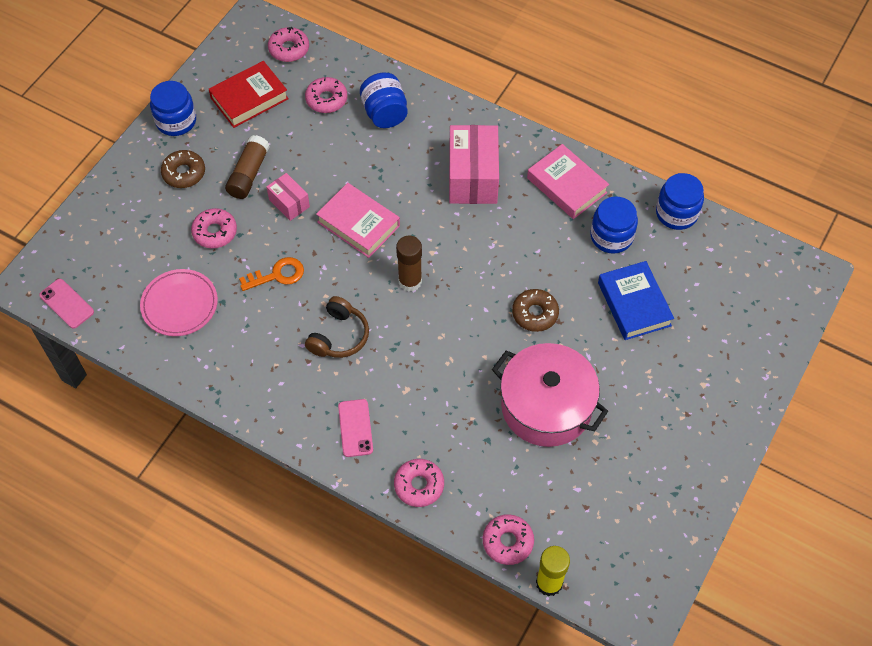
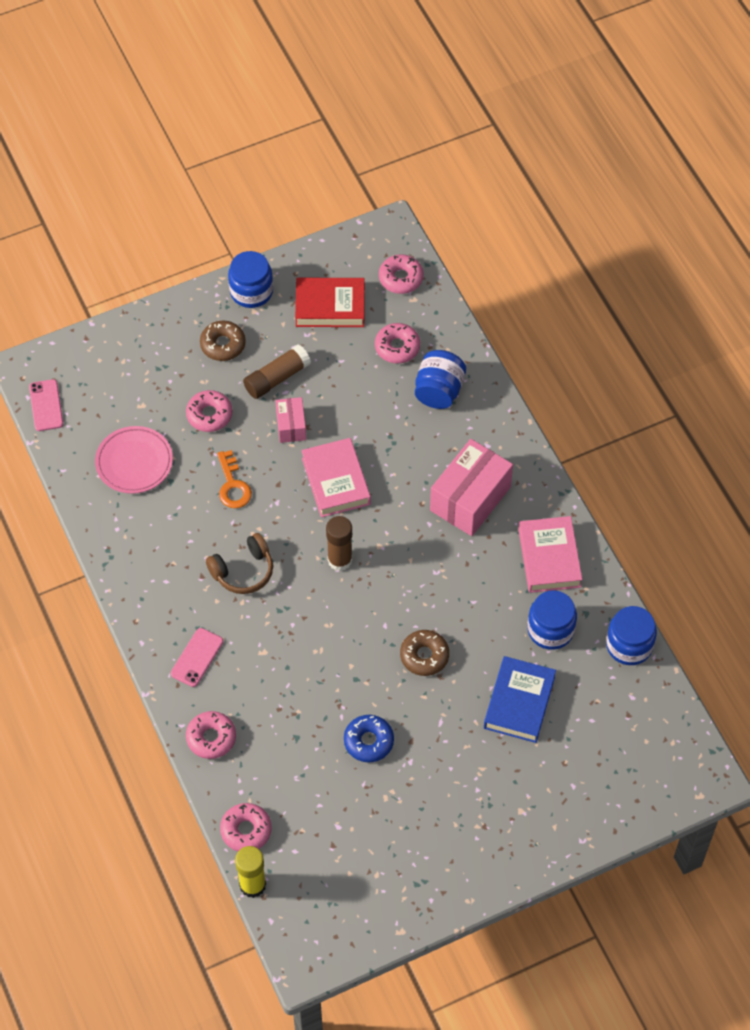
camera: 35 degrees right, 0 degrees up
orange key [239,257,304,291] -> orange key turned 60 degrees clockwise [217,450,252,508]
pink pot [492,343,608,447] -> blue donut [344,715,394,763]

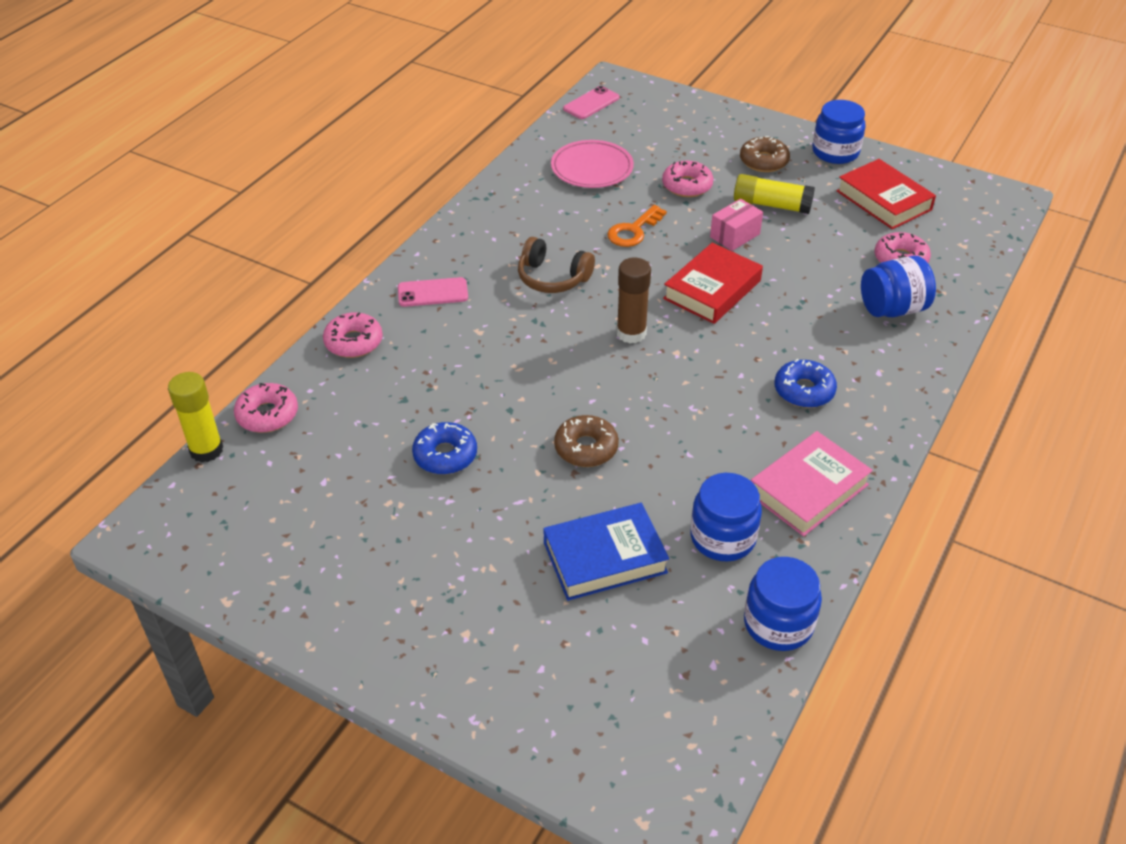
camera: 55 degrees right, 15 degrees down
brown glue stick [243,345,311,399] -> yellow glue stick [734,174,815,214]
pink book [301,438,371,517] -> red book [663,243,763,324]
pink donut [379,254,424,294] -> none
pink box [430,439,513,536] -> blue donut [775,359,837,408]

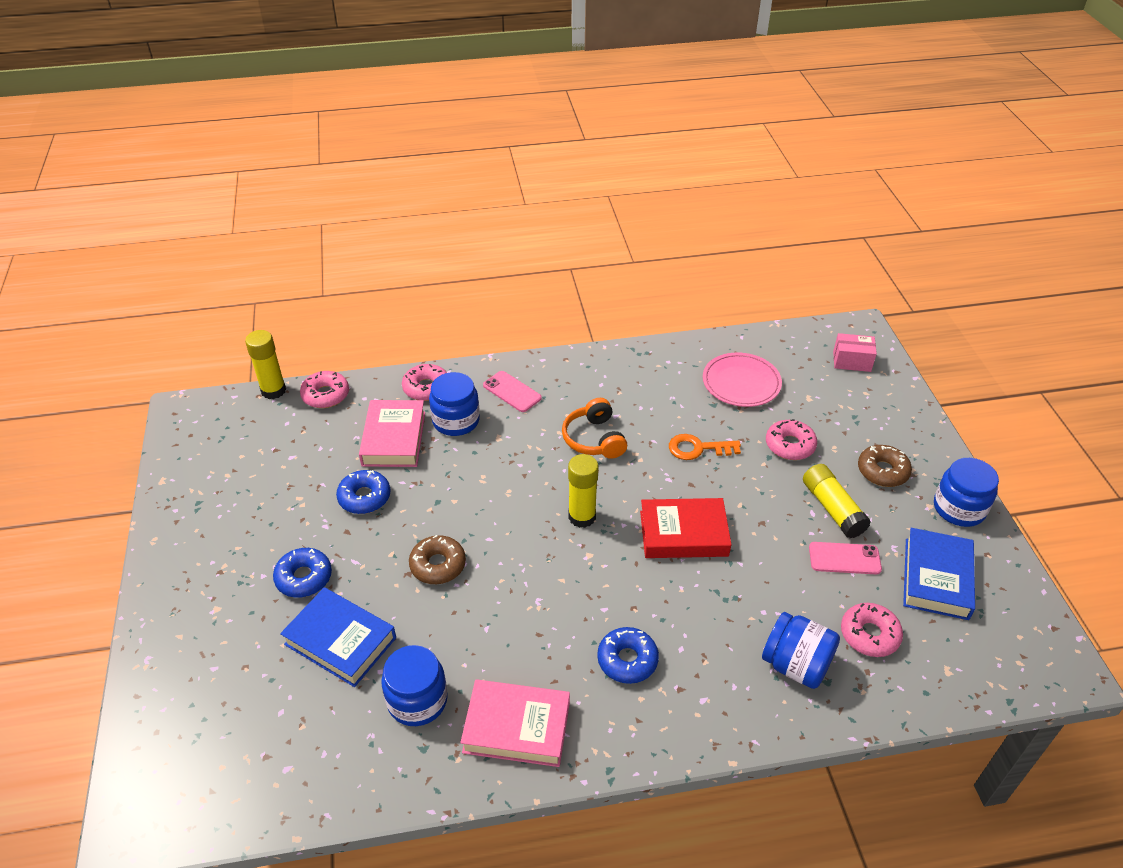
camera: 50 degrees right, 0 degrees up
brown headphones [518,237,595,293] -> orange headphones [562,398,627,459]
pink phone [563,86,619,119] -> pink phone moved to [809,542,882,574]
brown glue stick [616,258,651,343] -> yellow glue stick [568,454,599,528]
pink box [710,199,763,251] -> pink box moved to [833,333,877,372]
blue jar [744,557,822,651] -> blue jar moved to [429,372,480,436]
red book [837,159,936,229] -> blue book [903,528,975,620]
none -> blue donut [273,548,332,598]
none -> pink book [359,400,425,467]

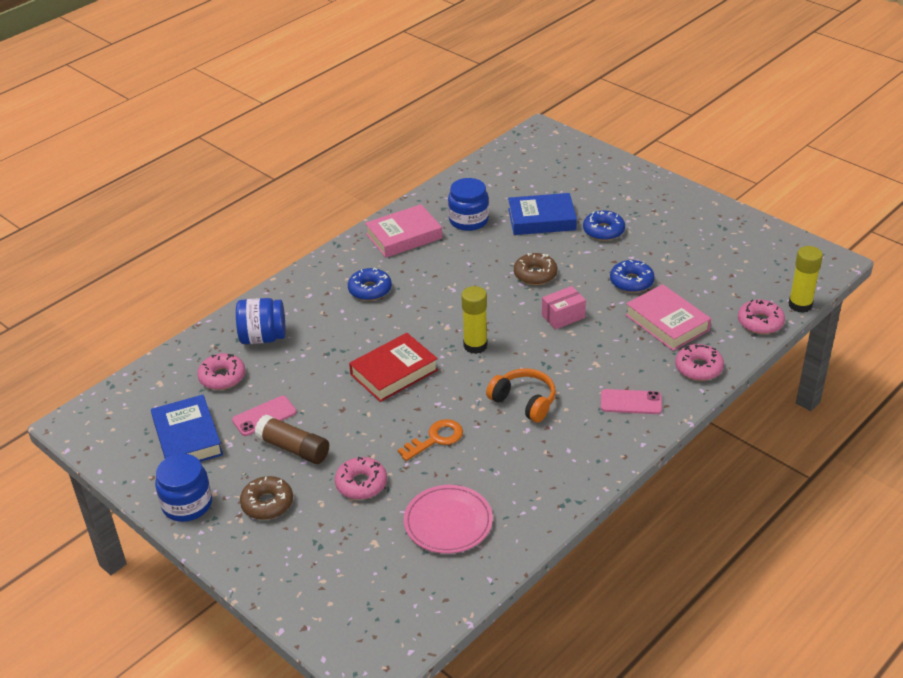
camera: 145 degrees right, 5 degrees down
blue jar [429,372,480,436] -> none
yellow glue stick [803,464,871,538] -> brown glue stick [255,415,329,464]
pink box [833,333,877,372] -> pink box moved to [542,286,586,329]

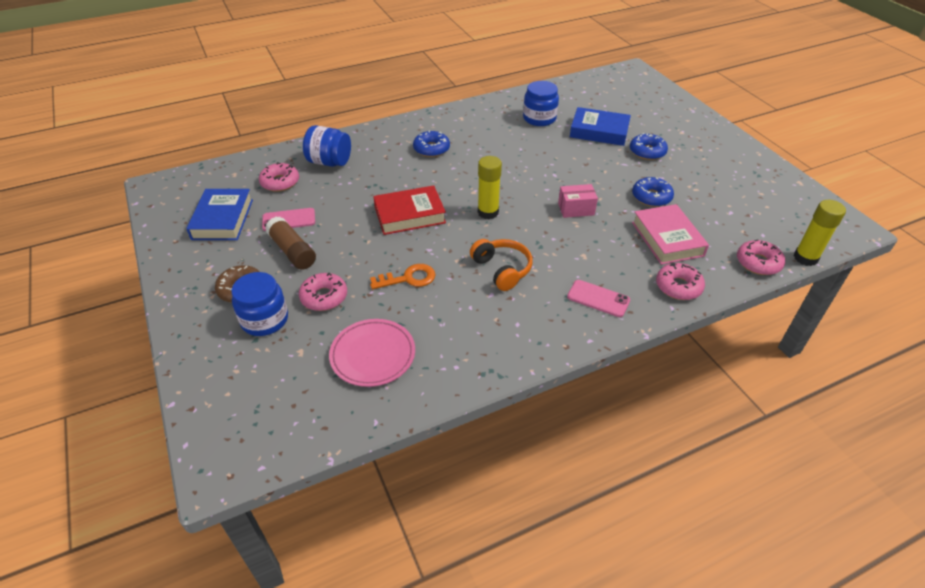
camera: 20 degrees right, 5 degrees up
blue jar [155,454,212,522] -> blue jar moved to [231,272,288,336]
pink book [365,204,442,258] -> none
brown donut [514,253,557,285] -> none

